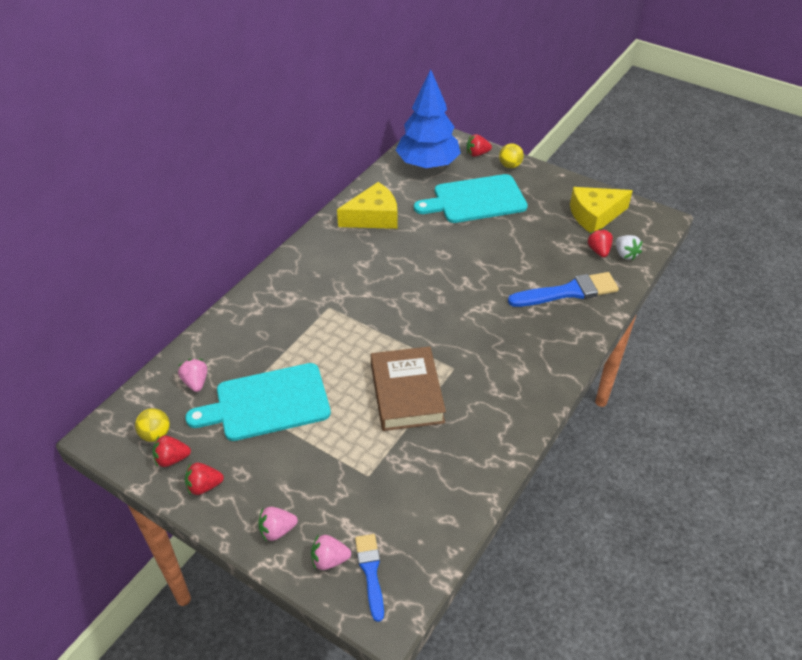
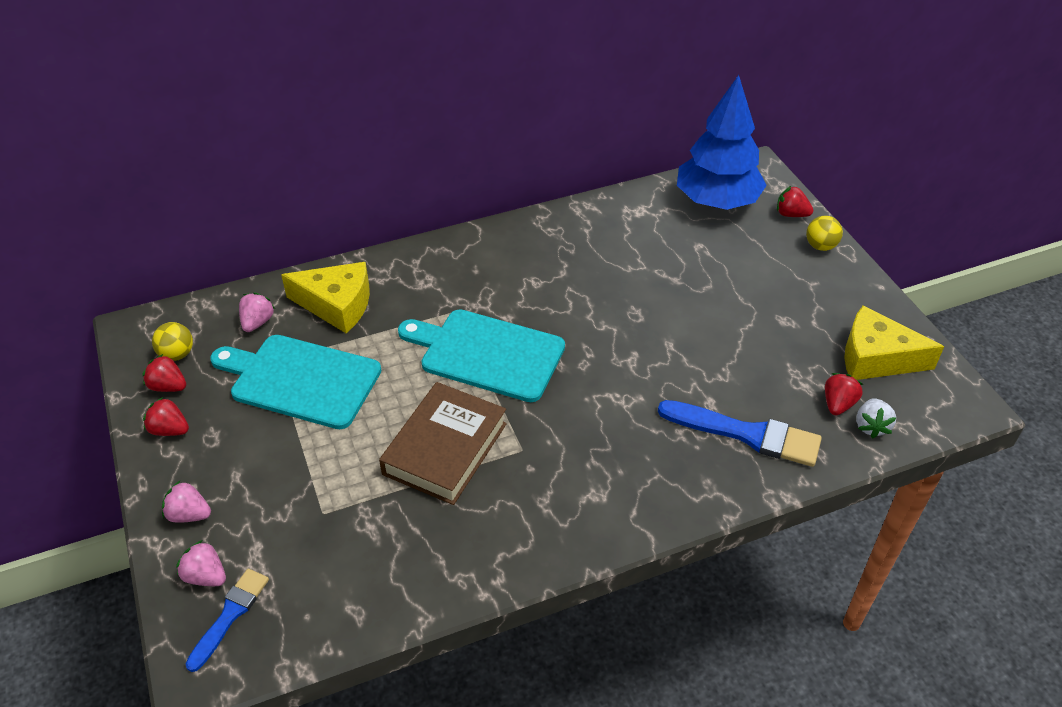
camera: 35 degrees right, 0 degrees up
yellow cheese [337,182,397,229] -> yellow cheese moved to [281,262,370,334]
turquoise cutting board [414,174,528,223] -> turquoise cutting board moved to [398,309,565,402]

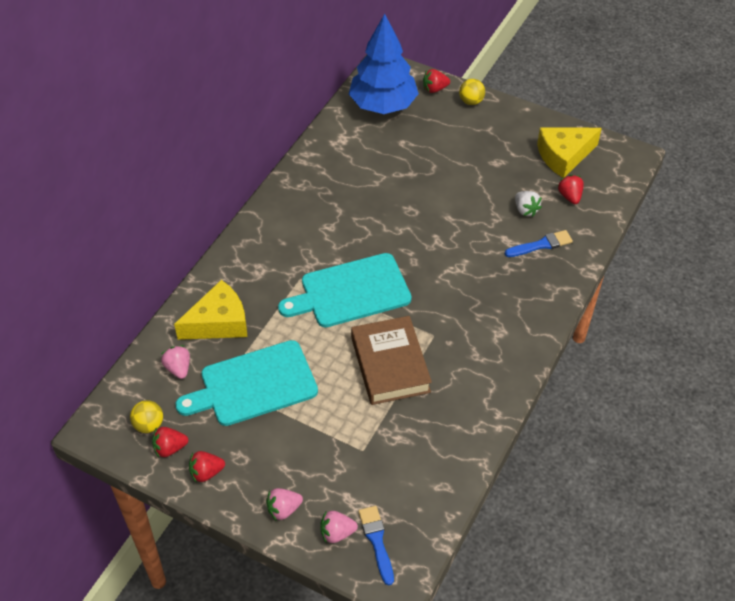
camera: 40 degrees left, 5 degrees up
blue brush [658,400,822,467] -> blue brush [505,230,573,257], size x0.62
white strawberry [856,398,896,438] -> white strawberry moved to [515,191,542,217]

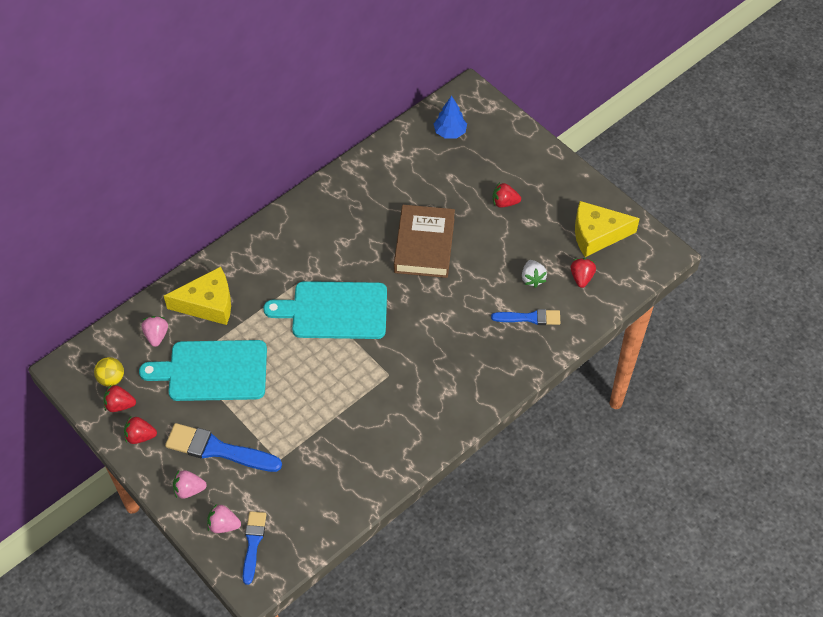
camera: 20 degrees right, 5 degrees up
blue tree [349,14,419,114] -> blue tree [434,96,467,139], size x0.49
brown book [351,316,432,405] -> brown book moved to [394,205,455,278]
red strawberry [423,69,450,93] -> red strawberry moved to [493,183,521,208]
yellow ball [459,79,485,105] -> none
none -> blue brush [165,423,282,472]

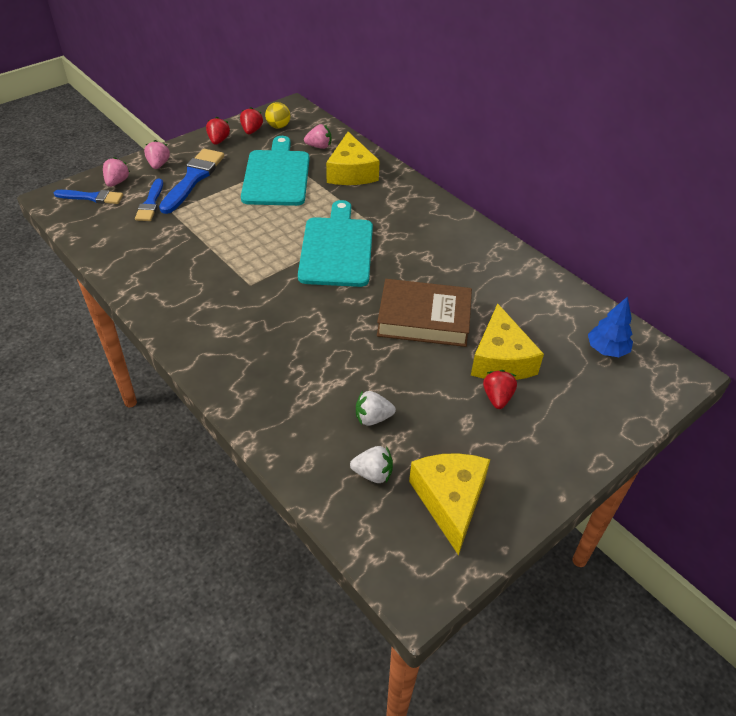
camera: 90 degrees right, 10 degrees down
blue brush [491,309,560,325] -> blue brush moved to [135,179,163,221]
red strawberry [570,258,596,288] -> white strawberry [350,446,393,483]
none -> yellow cheese [471,304,544,380]

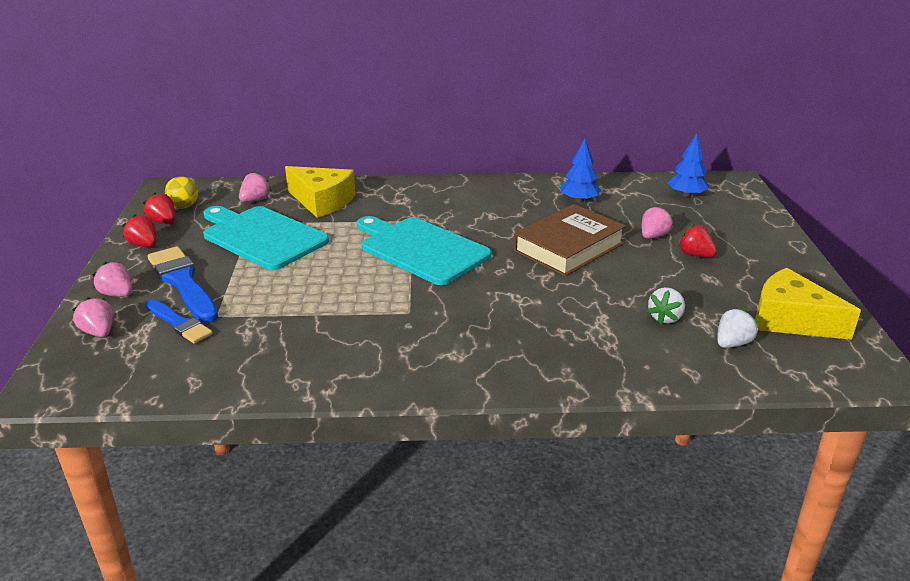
camera: 50 degrees left, 15 degrees down
blue brush [54,190,123,204] -> none
yellow cheese [471,304,544,380] -> pink strawberry [642,206,673,239]
none -> blue tree [560,138,601,203]

